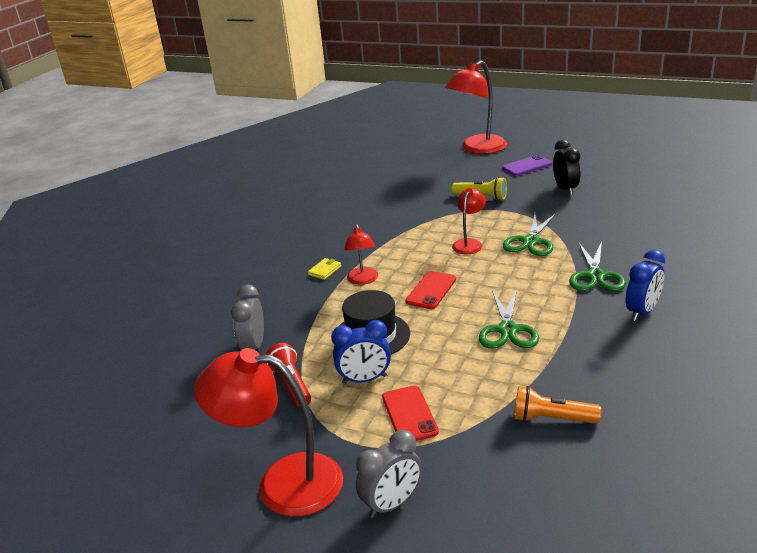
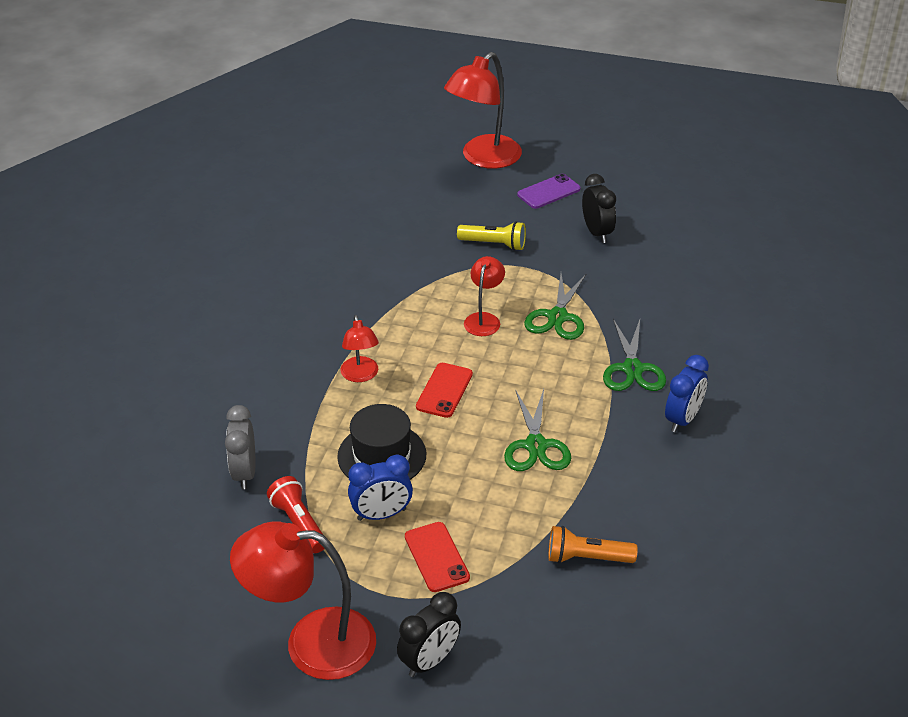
camera: 10 degrees left, 10 degrees up
yellow wallet [308,258,342,280] -> none
grey clock [356,430,422,518] -> black clock [397,592,461,677]

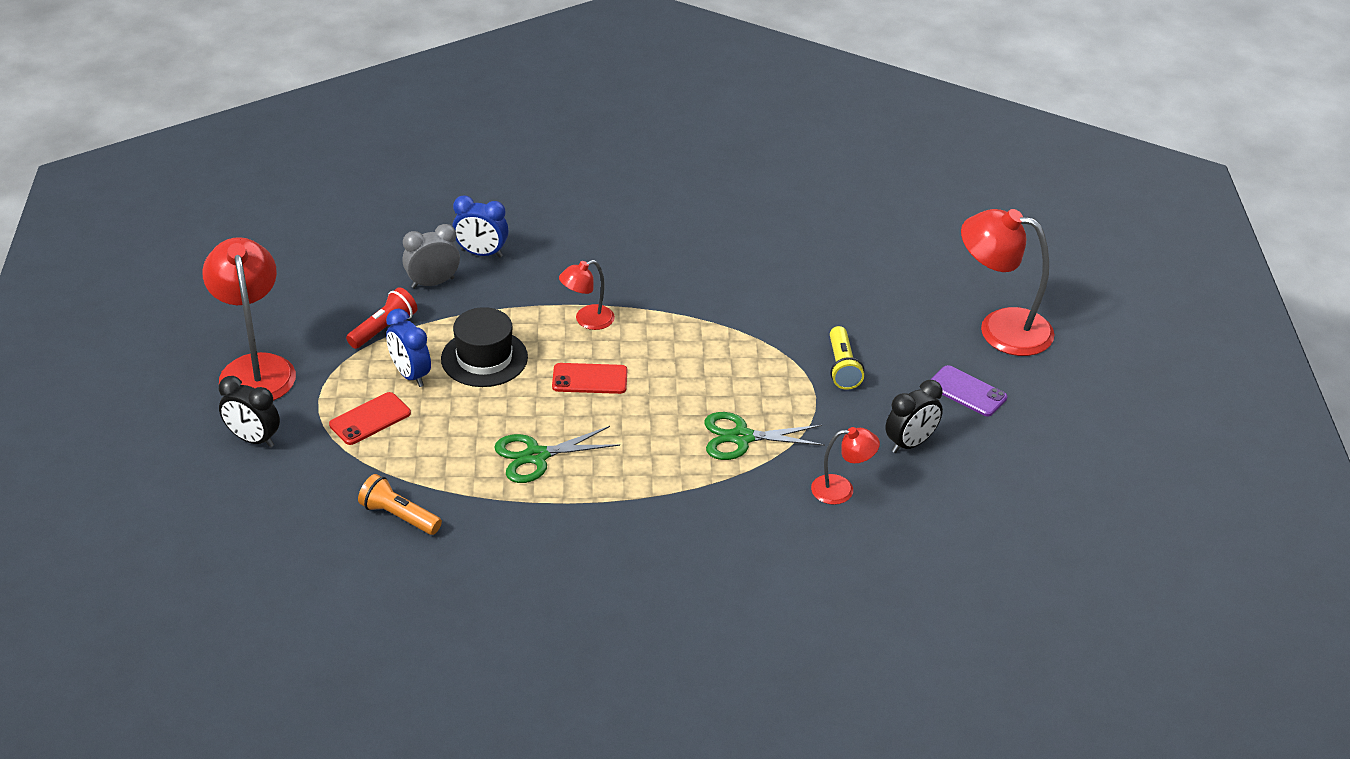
camera: 70 degrees right, 0 degrees up
red lamp [464,256,505,336] -> red lamp moved to [811,427,880,505]
orange flashlight [548,526,638,564] -> orange flashlight turned 45 degrees counterclockwise [358,474,442,535]
green scissors [603,319,666,391] -> none
blue clock [665,355,709,432] -> blue clock moved to [452,195,509,258]

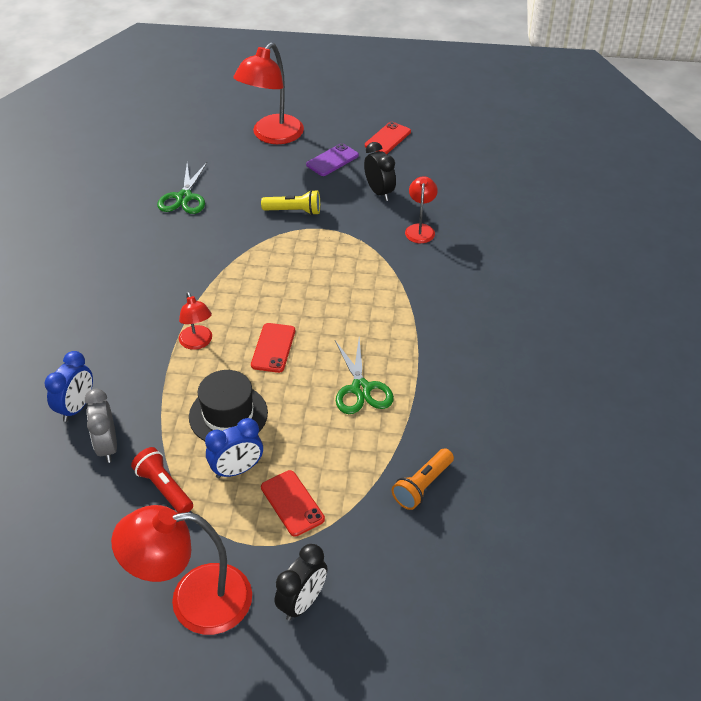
camera: 80 degrees left, 5 degrees up
green scissors [704,412,825,460] -> green scissors moved to [157,163,207,214]
none -> red phone [365,122,411,154]

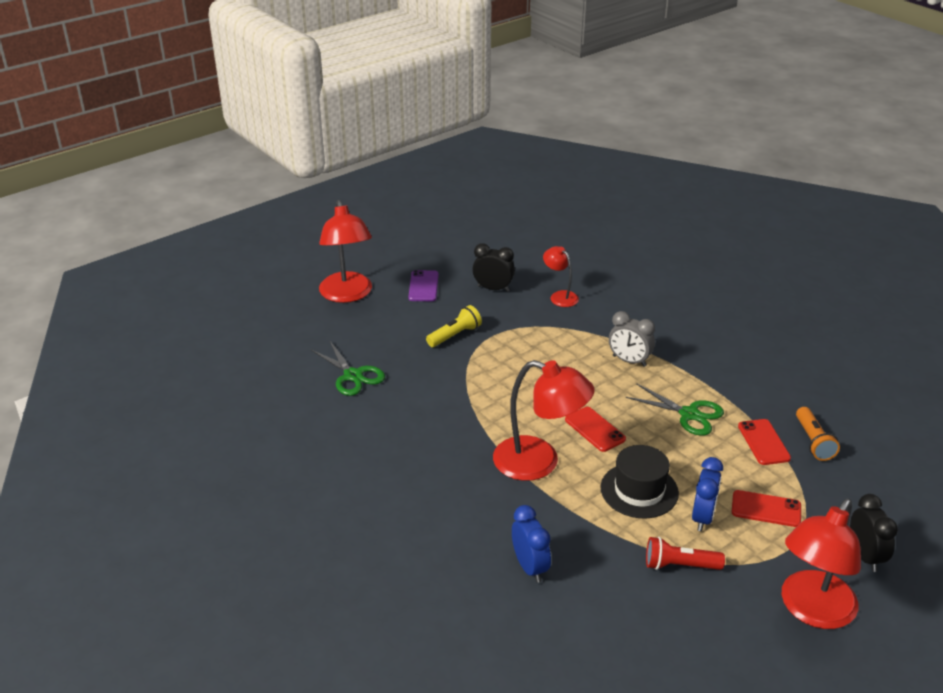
camera: 45 degrees left, 10 degrees down
grey clock [85,389,117,463] -> grey clock moved to [609,311,655,367]
red lamp [179,292,212,350] -> red lamp [493,360,594,481], size x1.89
red phone [365,122,411,154] -> red phone moved to [738,419,791,465]

